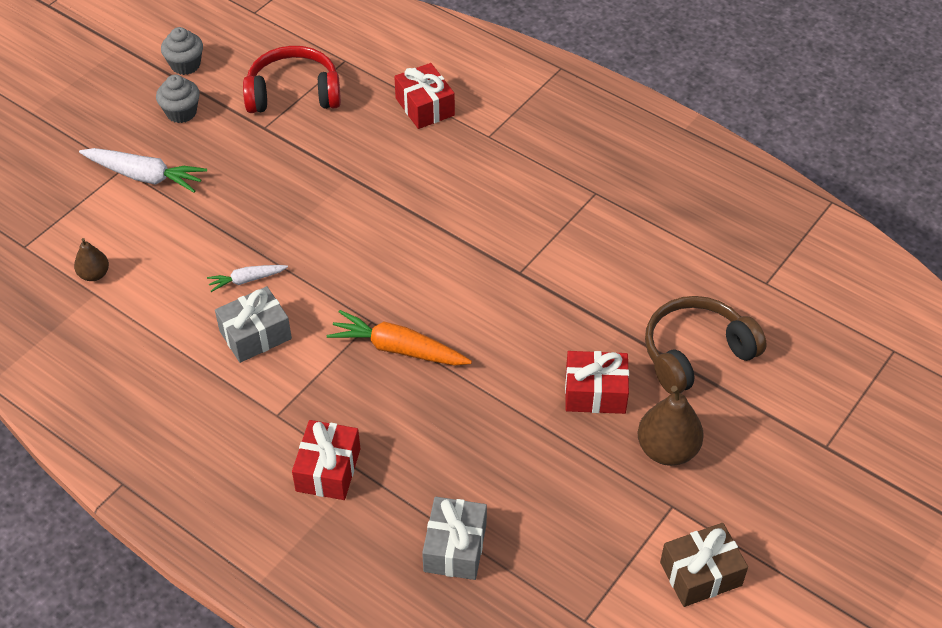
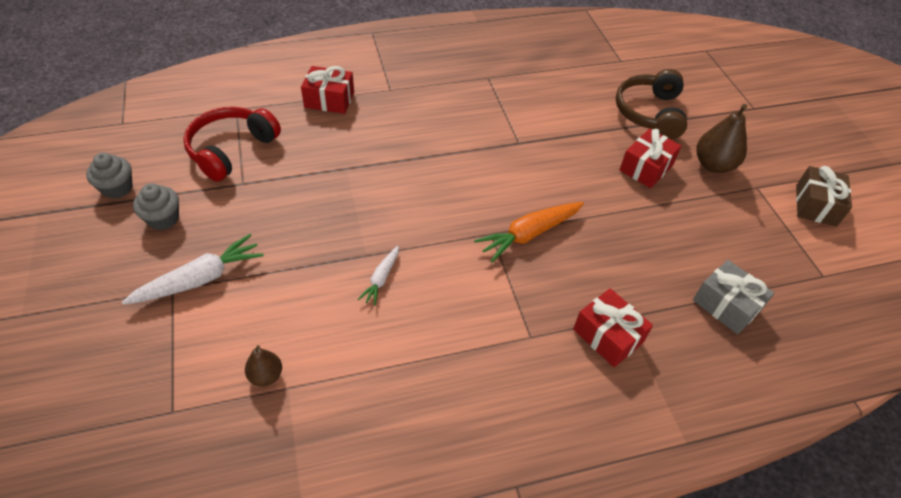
camera: 55 degrees left, 0 degrees up
grey gift [215,286,292,363] -> none

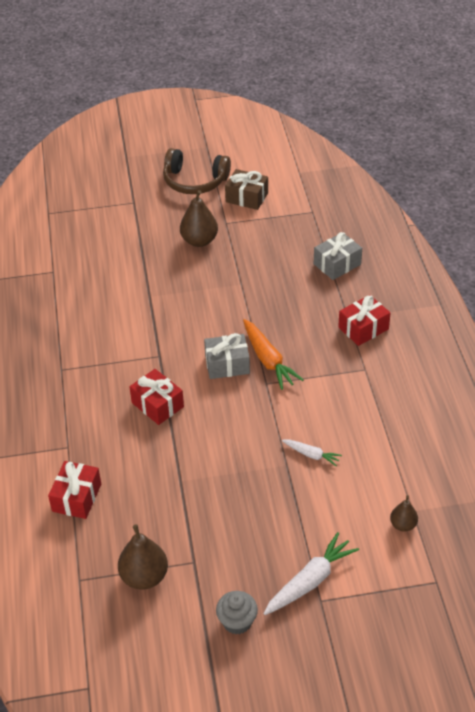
camera: 80 degrees left, 5 degrees down
grey cupcake [86,153,132,199] -> none
white carrot [122,234,264,305] -> white carrot turned 75 degrees clockwise [263,532,359,615]
red headphones [183,107,281,182] -> brown pear [118,524,168,590]
brown headphones [616,69,687,140] -> brown headphones moved to [163,148,231,194]
red gift [619,129,681,188] -> red gift moved to [129,369,184,425]
none -> grey gift [204,333,250,379]

